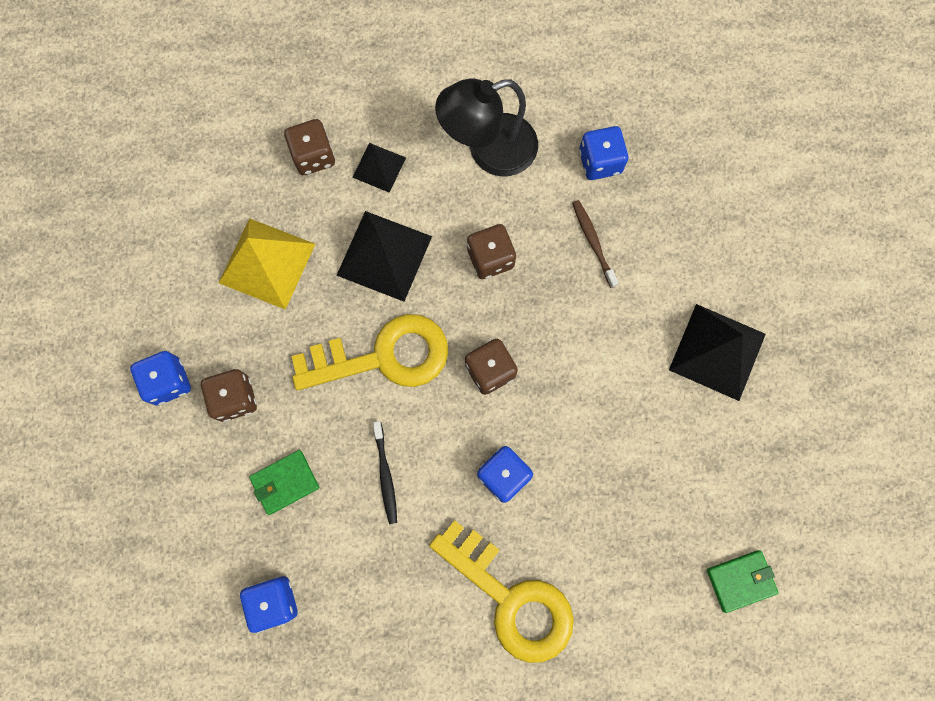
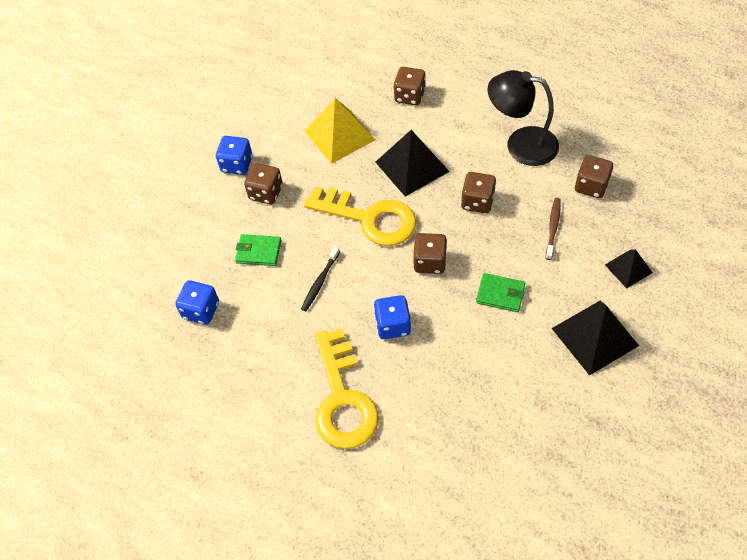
camera: 40 degrees right, 20 degrees down
black pyramid [352,143,406,193] -> black pyramid moved to [605,249,653,288]
blue dice [579,126,628,180] -> brown dice [575,155,613,198]
green wallet [707,550,779,613] -> green wallet moved to [476,273,525,312]

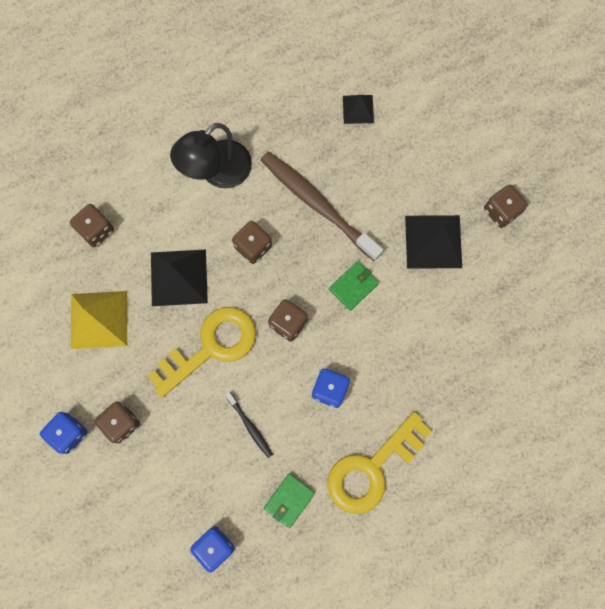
camera: 65 degrees left, 20 degrees up
green wallet [235,234,281,266] -> green wallet moved to [264,473,315,528]
yellow key [315,329,379,449] -> yellow key turned 120 degrees clockwise [328,412,432,514]
brown toothbrush [546,198,561,260] -> brown toothbrush [261,152,383,261], size x2.17
brown dice [575,155,613,198] -> brown dice moved to [484,185,528,228]
black pyramid [605,249,653,288] -> black pyramid moved to [343,95,374,124]

